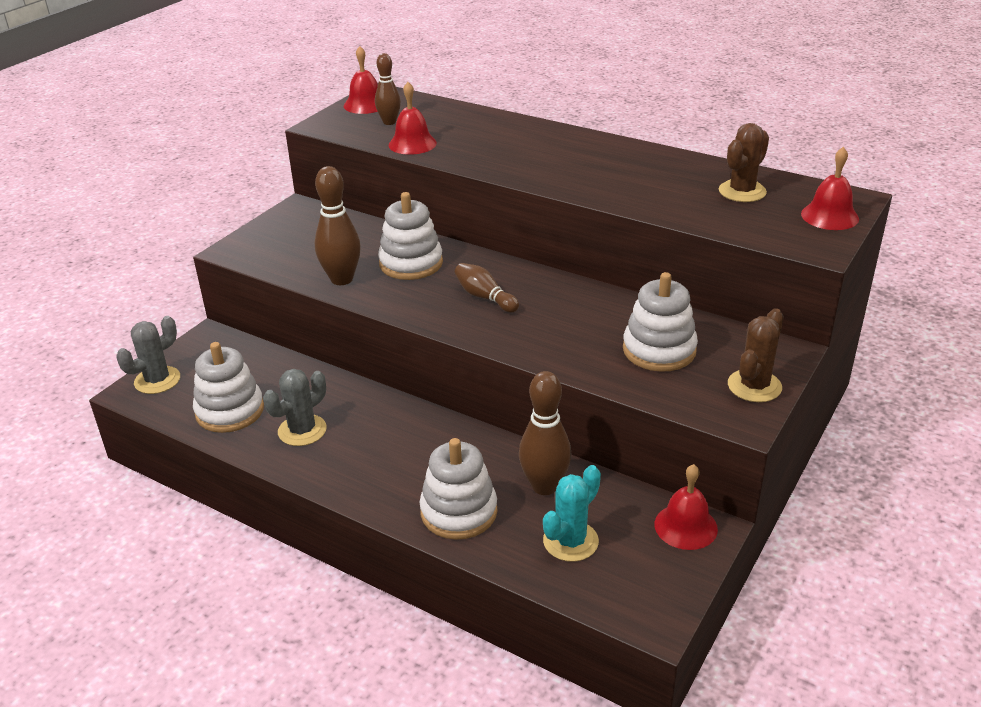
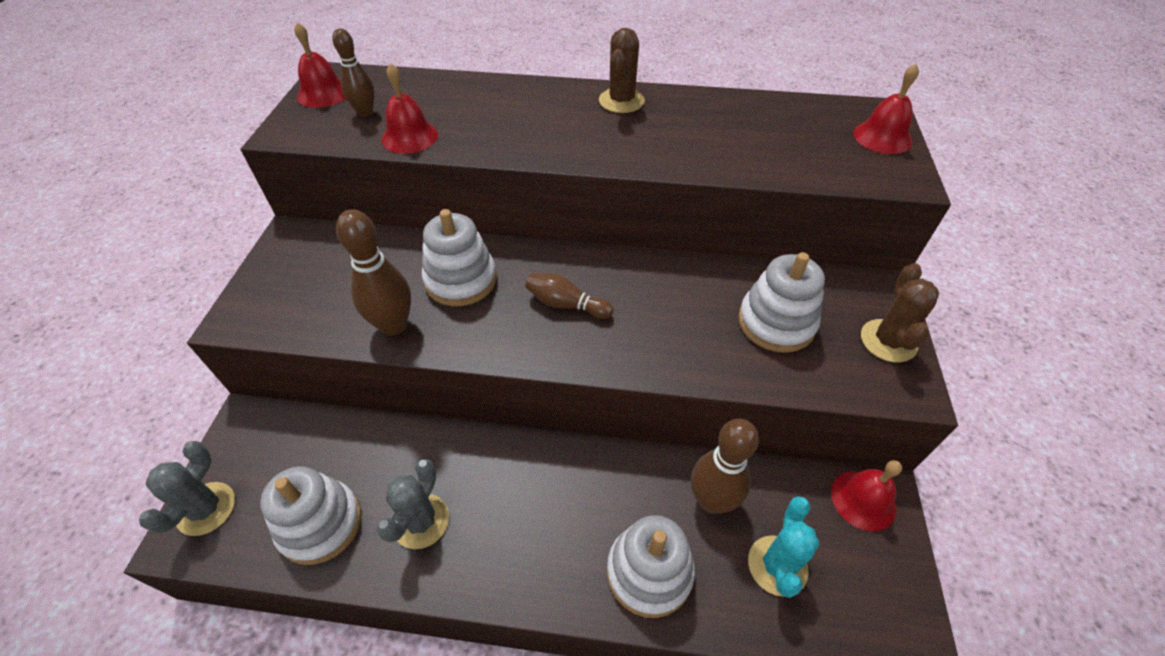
camera: 25 degrees left, 15 degrees up
brown cactus [719,123,769,202] -> brown cactus moved to [599,28,645,113]

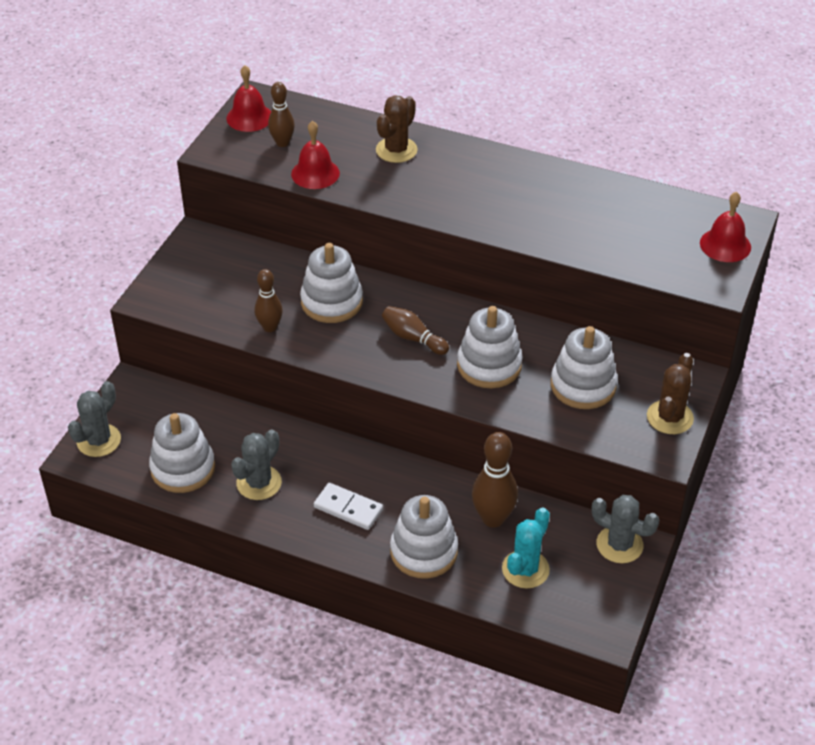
camera: 15 degrees right, 5 degrees down
brown bowling pin [336,209,411,336] -> brown bowling pin [255,269,283,332], size x0.64
brown cactus [599,28,645,113] -> brown cactus moved to [376,95,418,163]
red bell [831,460,902,531] -> grey cactus [591,495,659,563]
none -> white domino [314,483,383,530]
none -> white stacking toy [457,306,523,388]

